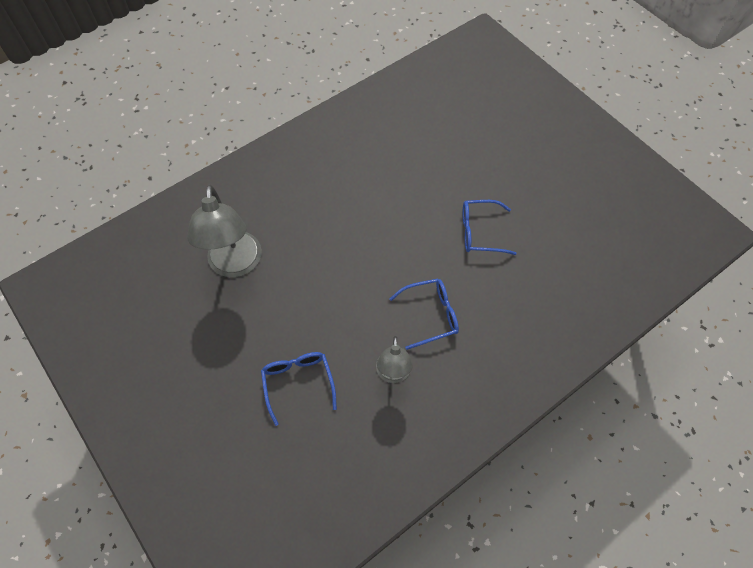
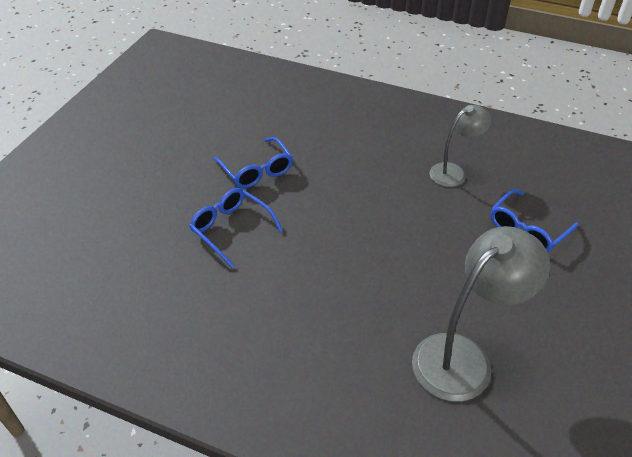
camera: 120 degrees left, 15 degrees down
blue glasses [390,279,459,350] -> blue glasses moved to [189,188,283,268]

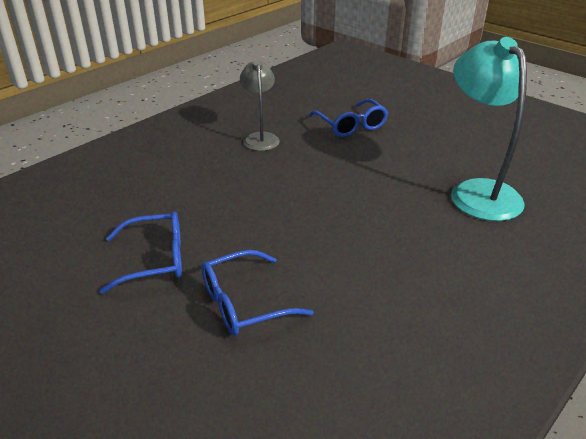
camera: 70 degrees left, 10 degrees down
grey lamp [412,226,550,402] -> turquoise lamp [451,37,527,221]

